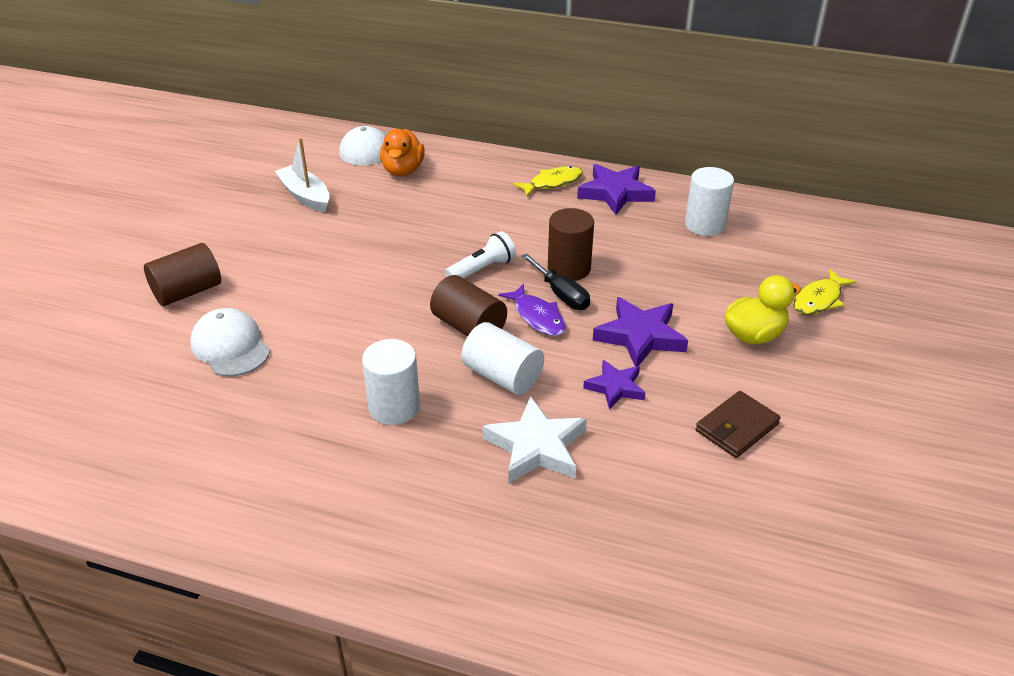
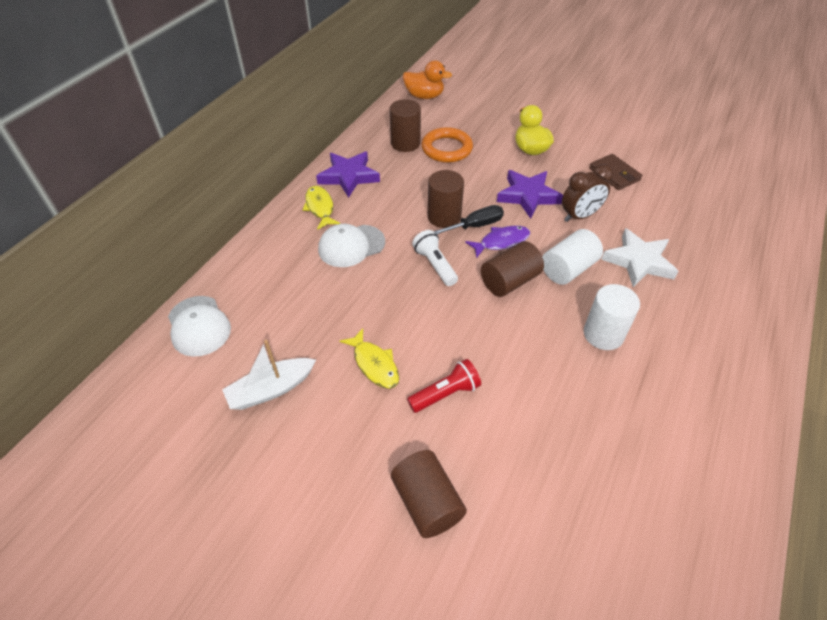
camera: 80 degrees left, 10 degrees up
white cap [190,308,270,376] -> white cap moved to [318,224,385,267]
orange duck [380,129,425,176] -> orange duck moved to [403,61,452,99]
purple star [583,360,645,410] -> brown clock [562,164,613,222]
white cylinder [685,167,734,236] -> brown cylinder [390,99,421,152]
yellow fish [793,269,857,315] -> yellow fish moved to [339,328,399,389]
none -> red flashlight [407,359,481,413]
none -> orange ring [421,127,473,163]

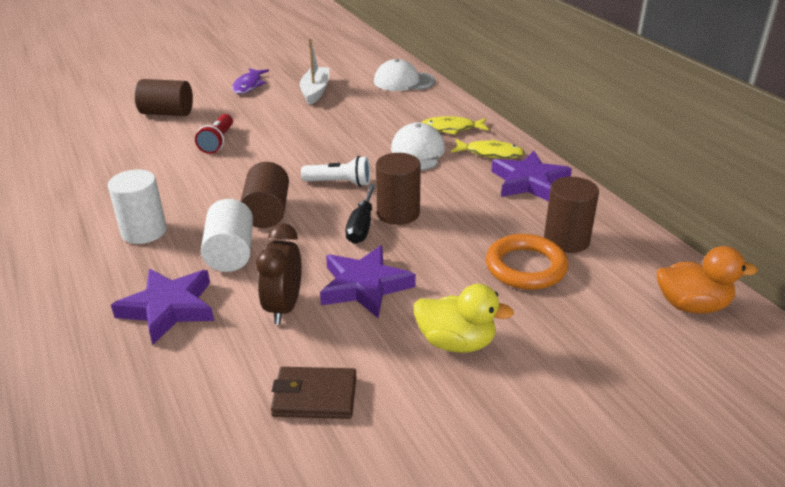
camera: 125 degrees right, 15 degrees down
yellow fish [339,328,399,389] -> yellow fish moved to [421,116,489,135]
orange duck [403,61,452,99] -> orange duck turned 135 degrees counterclockwise [657,246,758,314]
purple fish [465,226,530,258] -> purple fish moved to [232,68,269,94]
white star [601,228,678,287] -> purple star [111,269,214,344]

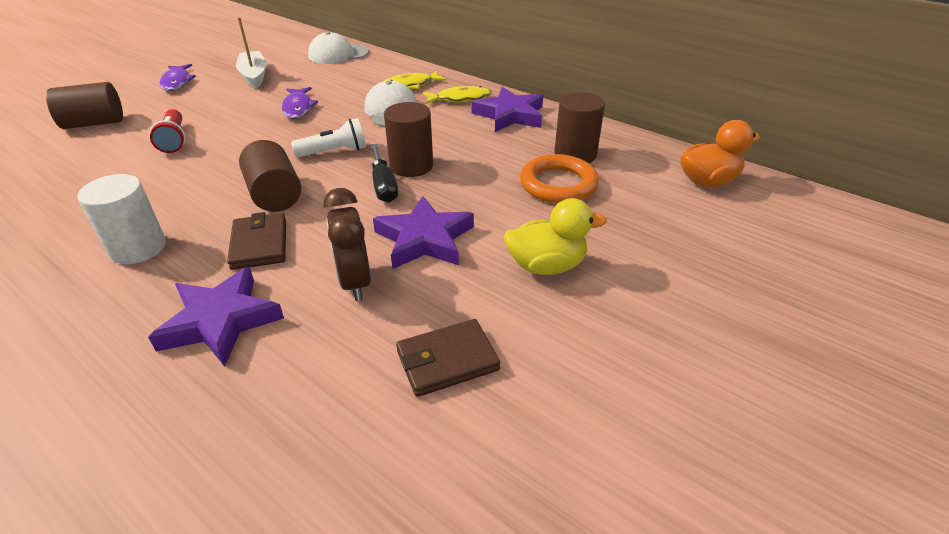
camera: 25 degrees left, 5 degrees up
white cylinder [201,199,253,272] -> brown wallet [227,212,286,270]
none -> purple fish [281,87,318,119]

